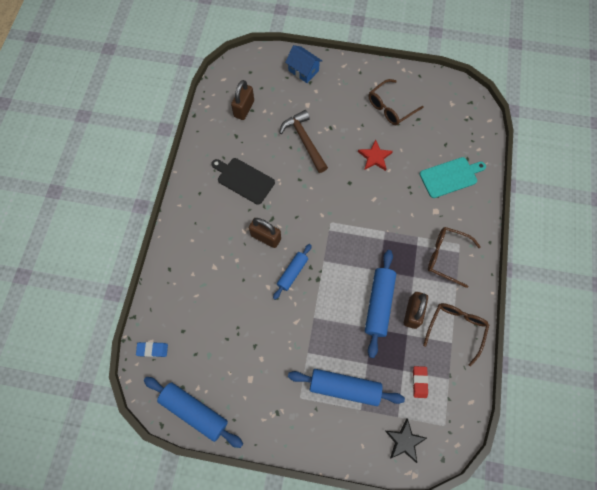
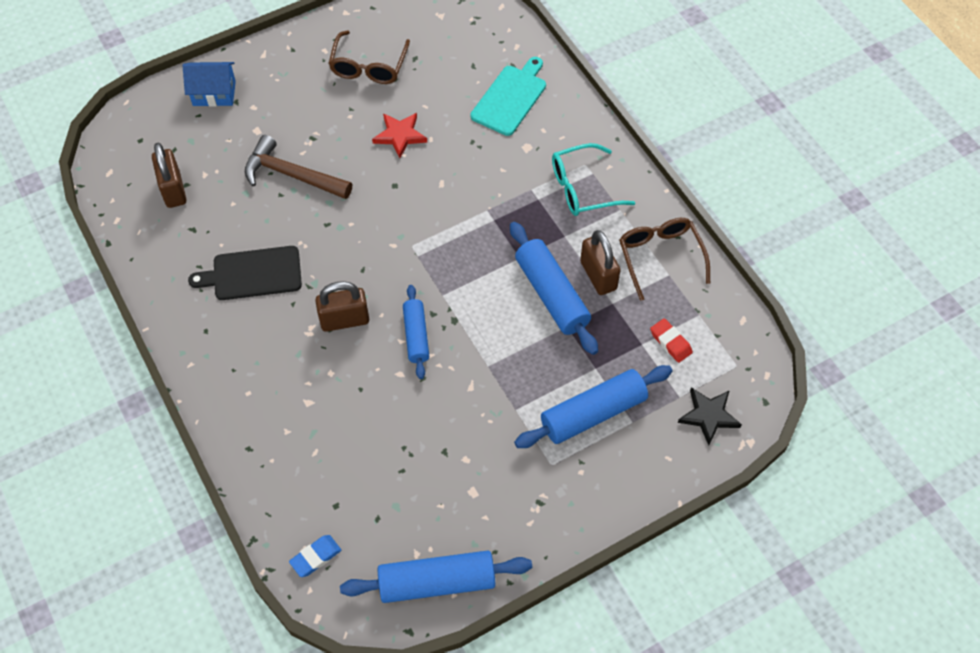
camera: 40 degrees left, 10 degrees down
brown glasses [428,227,481,288] -> turquoise glasses [552,143,635,216]

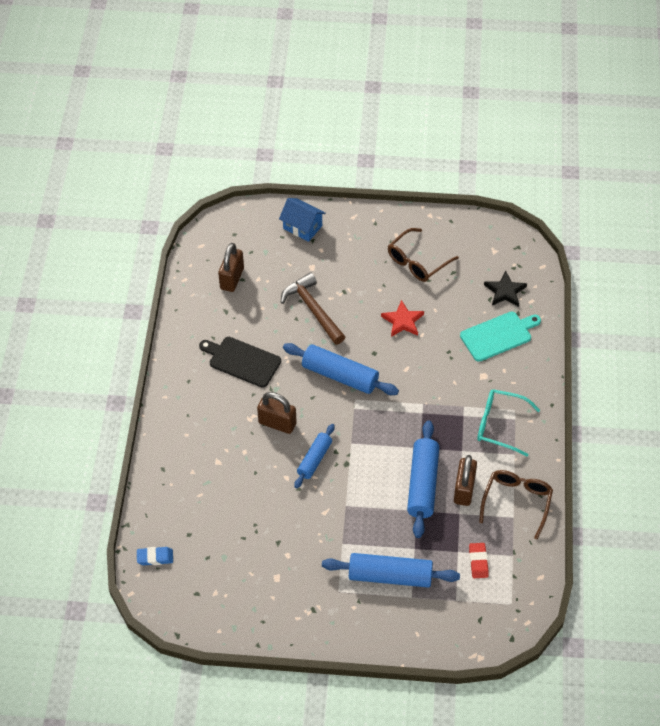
camera: 35 degrees right, 5 degrees down
blue rolling pin [340,550,532,603] -> blue rolling pin moved to [283,343,399,395]
black star [678,387,742,445] -> black star moved to [484,271,527,307]

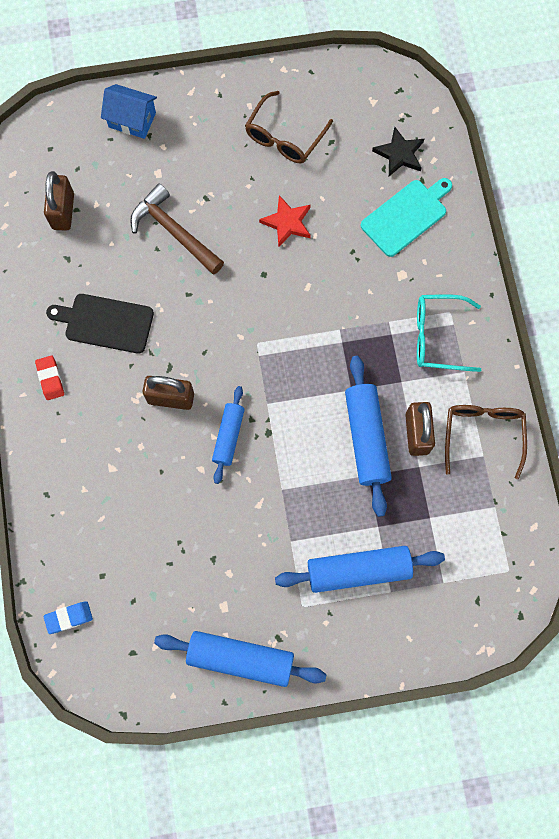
camera: 15 degrees left, 20 degrees up
blue rolling pin [283,343,399,395] -> blue rolling pin moved to [154,631,327,687]
red eraser [469,543,489,578] -> red eraser moved to [35,355,64,400]

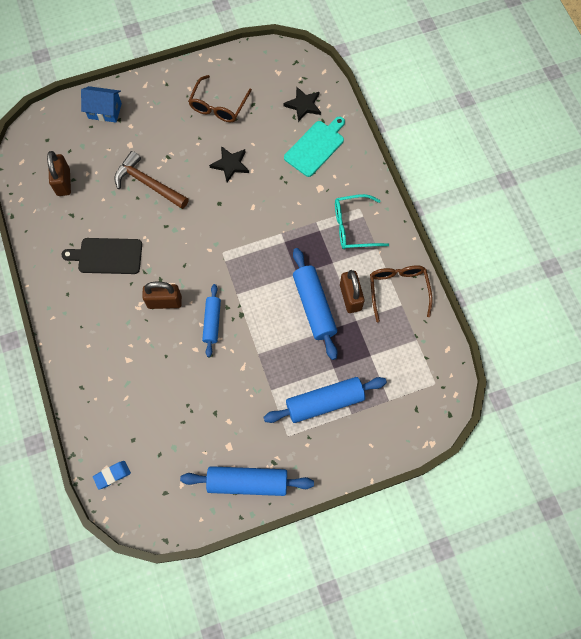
camera: 10 degrees left, 5 degrees down
red eraser [35,355,64,400] -> none
red star [259,195,311,247] -> black star [209,146,249,182]

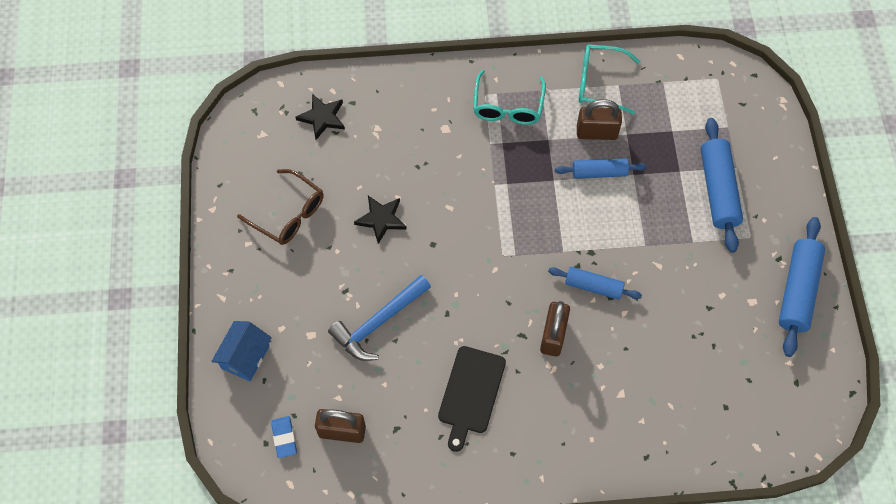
camera: 75 degrees left, 5 degrees down
blue eraser [93,461,131,489] -> blue eraser moved to [271,416,297,458]
brown hammer [114,151,189,209] -> blue hammer [328,275,431,361]
turquoise cutting board [284,117,345,177] -> none
blue rolling pin [293,248,338,360] -> blue rolling pin [555,158,646,179], size x0.62
brown glasses [370,265,432,322] -> turquoise glasses [578,44,641,114]

